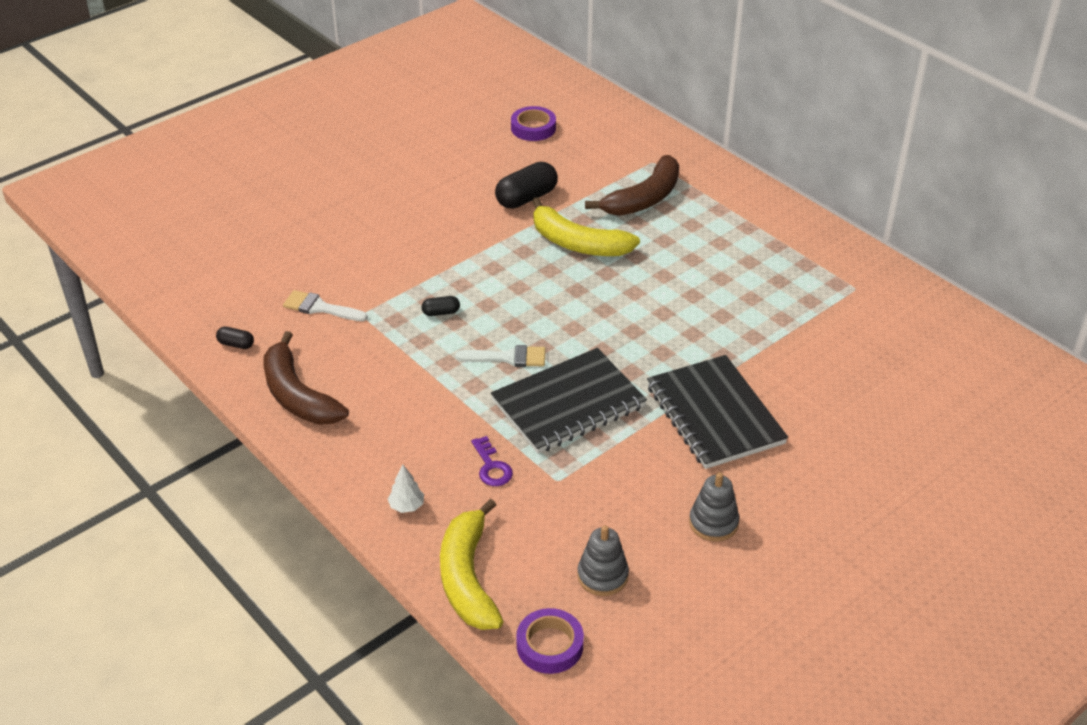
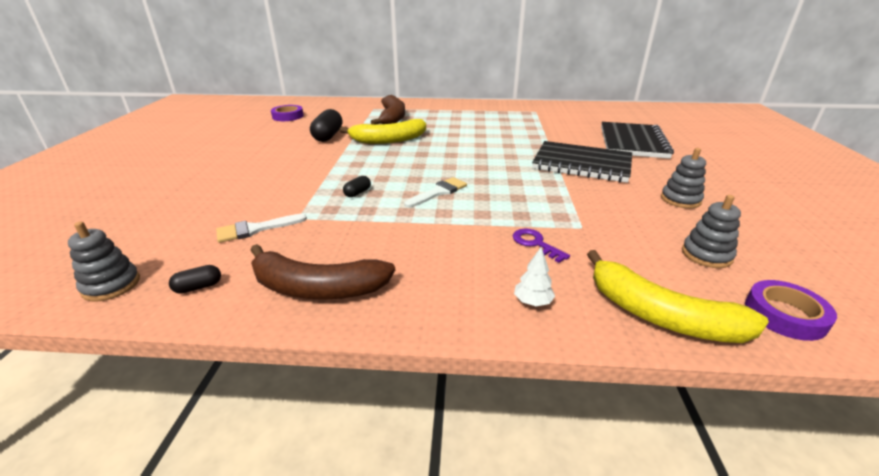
camera: 45 degrees left, 10 degrees down
purple key [471,436,513,486] -> purple key turned 150 degrees counterclockwise [513,228,570,263]
black notebook [491,348,647,454] -> black notebook moved to [601,122,674,159]
none -> grey stacking toy [68,222,140,301]

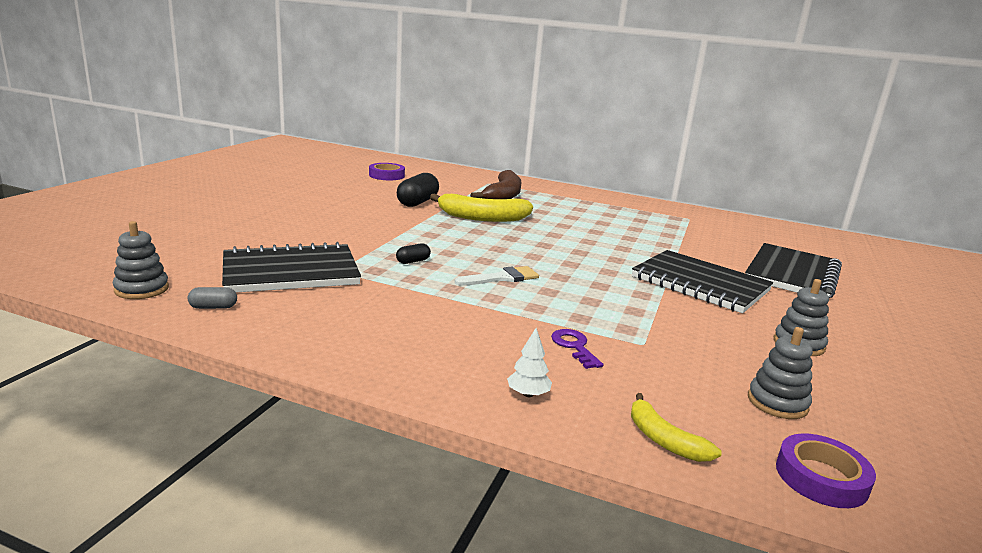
camera: 15 degrees right, 10 degrees down
black capsule [169,265,221,294] -> grey capsule [188,287,237,309]
white brush [216,214,307,243] -> black notebook [222,242,361,293]
brown banana [251,244,395,300] -> none
yellow banana [587,250,769,343] -> yellow banana [631,393,722,462], size x0.55

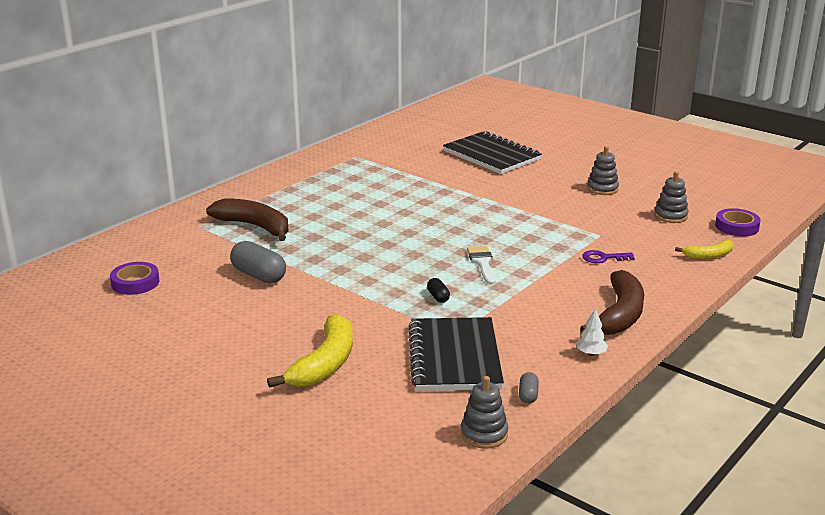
camera: 70 degrees left, 5 degrees up
black capsule [397,173,439,207] -> grey capsule [230,241,286,283]
yellow banana [430,194,533,222] -> yellow banana moved to [267,313,353,388]
white tree [507,328,552,397] -> white tree moved to [576,308,608,356]
black notebook [632,250,773,313] -> none
none -> brown banana [580,270,644,335]

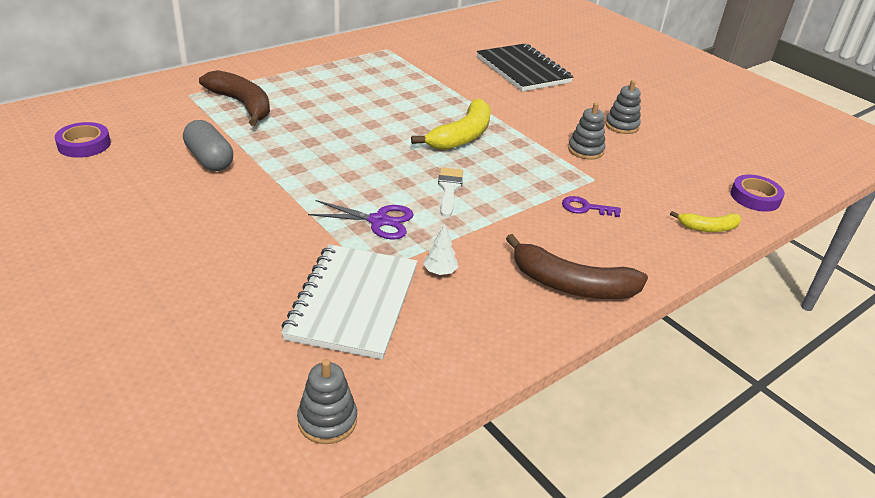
camera: 10 degrees right, 10 degrees up
yellow banana [267,313,353,388] -> yellow banana moved to [411,98,491,150]
black notebook [408,317,504,391] -> white notebook [281,244,418,360]
black capsule [427,278,450,303] -> purple scissors [308,200,414,239]
grey capsule [519,372,539,404] -> none
white tree [576,308,608,356] -> white tree moved to [423,225,458,275]
brown banana [580,270,644,335] -> brown banana turned 75 degrees clockwise [506,234,648,299]
grey stacking toy [654,171,689,223] -> grey stacking toy moved to [568,102,605,160]

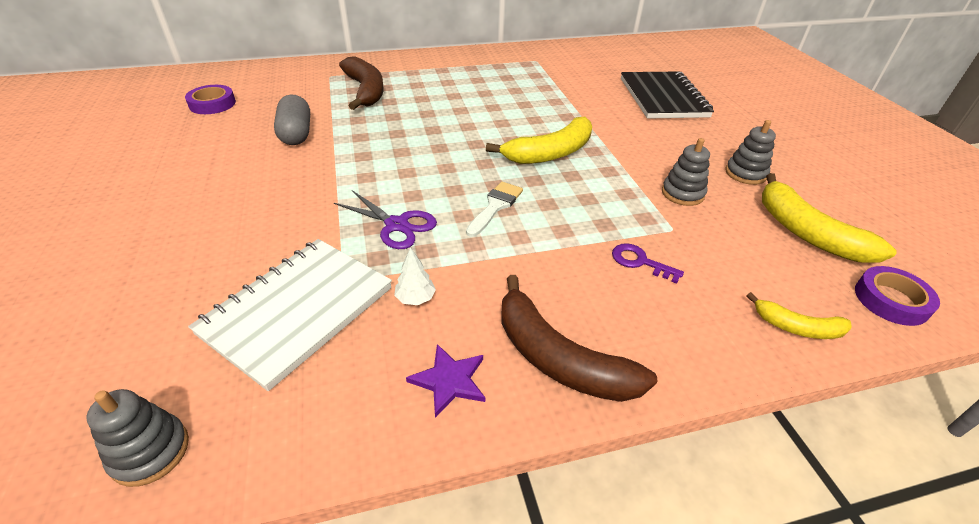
camera: 25 degrees right, 5 degrees up
none -> purple star [406,344,485,418]
none -> yellow banana [762,173,897,263]

